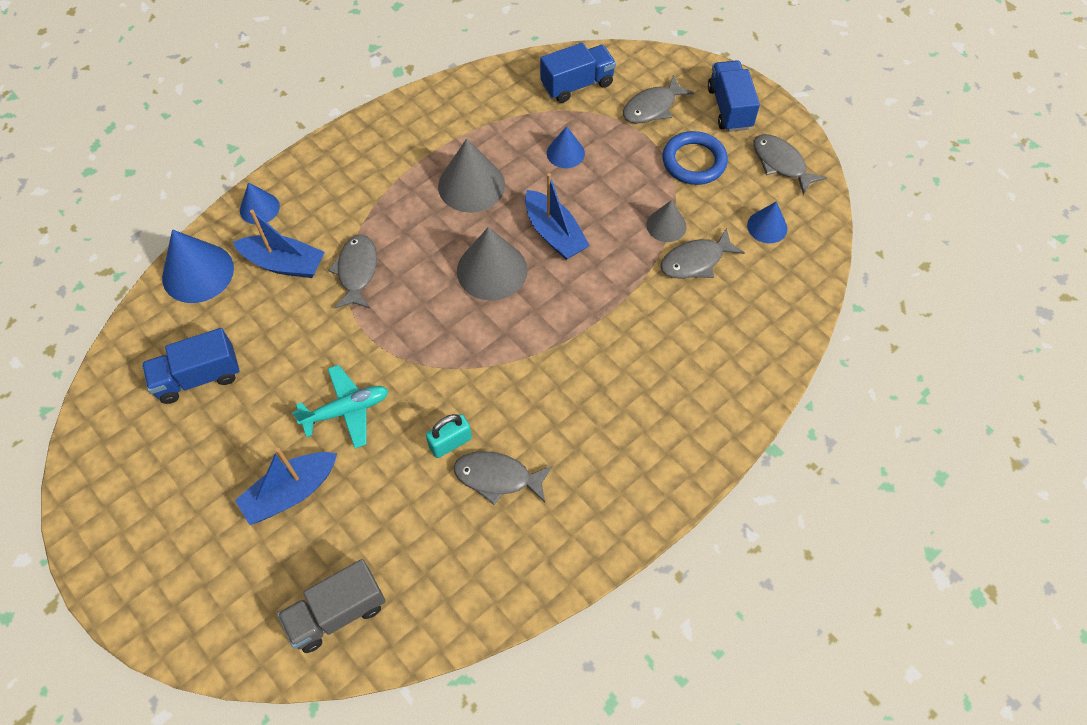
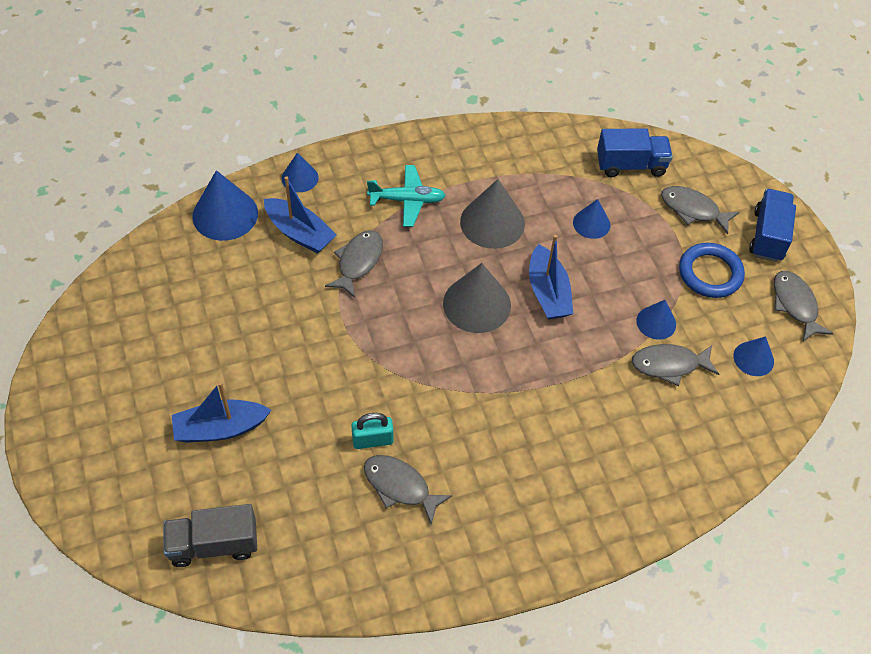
camera: 20 degrees right, 5 degrees down
blue truck [142,328,240,404] -> none
turquoise plane [292,365,388,449] -> turquoise plane moved to [367,165,446,227]
grey fish [623,75,694,124] -> grey fish turned 45 degrees clockwise [661,186,739,234]
grey cone [646,200,687,242] -> blue cone [637,300,676,340]

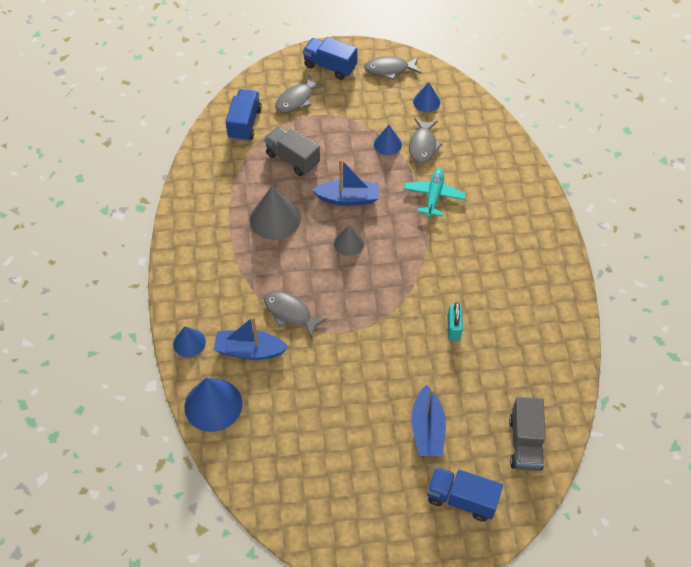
camera: 75 degrees left, 0 degrees up
blue boat [264,176,336,254] -> blue boat turned 135 degrees counterclockwise [214,317,289,360]
grey fish [364,455,453,525] -> none
turquoise plane [367,165,446,227] -> turquoise plane moved to [404,169,466,217]
grey cone [443,263,511,333] -> grey cone [334,225,364,256], size x0.58
blue cone [573,199,610,239] -> grey truck [264,126,320,176]
blue ring [679,243,745,298] -> none
none -> blue truck [427,467,503,522]

